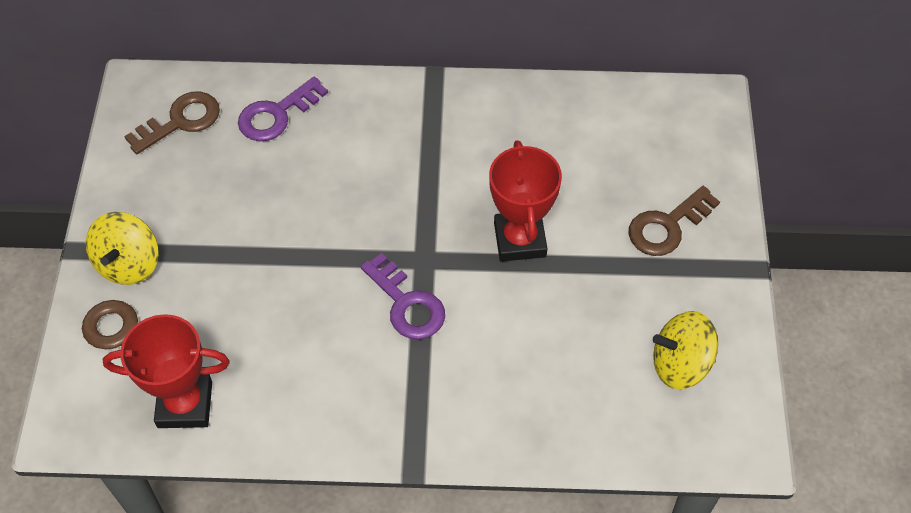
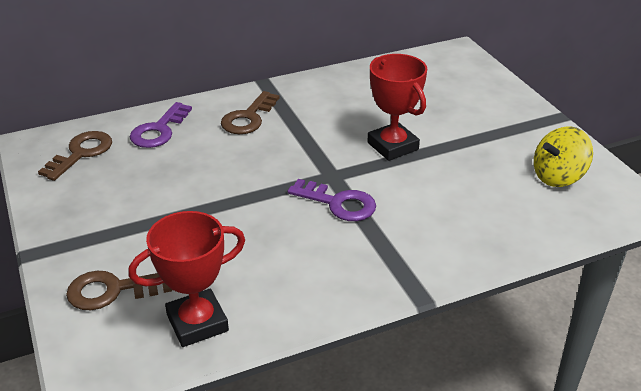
camera: 25 degrees left, 20 degrees down
yellow spinning top [86,212,159,285] -> none
brown key [628,186,720,256] -> brown key moved to [221,91,280,134]

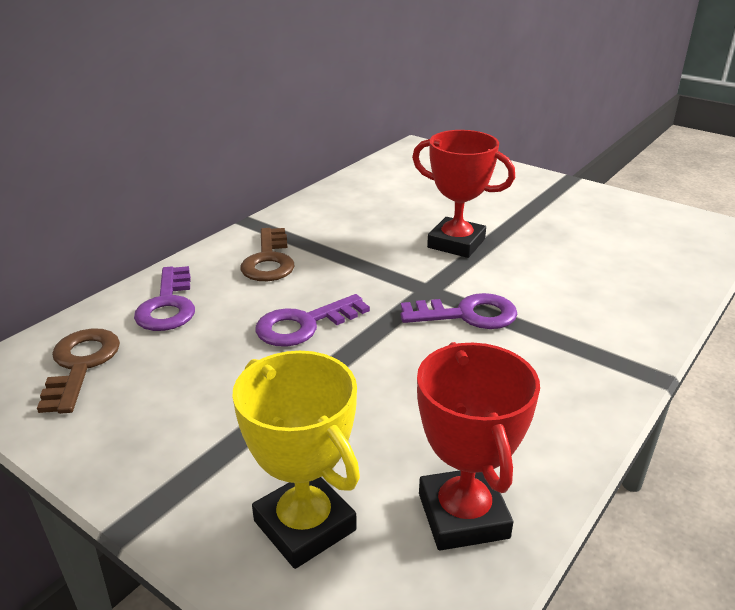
camera: 30 degrees left, 5 degrees down
brown key [66,271,172,310] -> yellow trophy [232,351,360,569]
red trophy [128,211,245,347] -> red trophy turned 45 degrees counterclockwise [417,342,540,551]
yellow spinning top [534,127,593,187] -> none
none -> purple key [255,294,370,347]

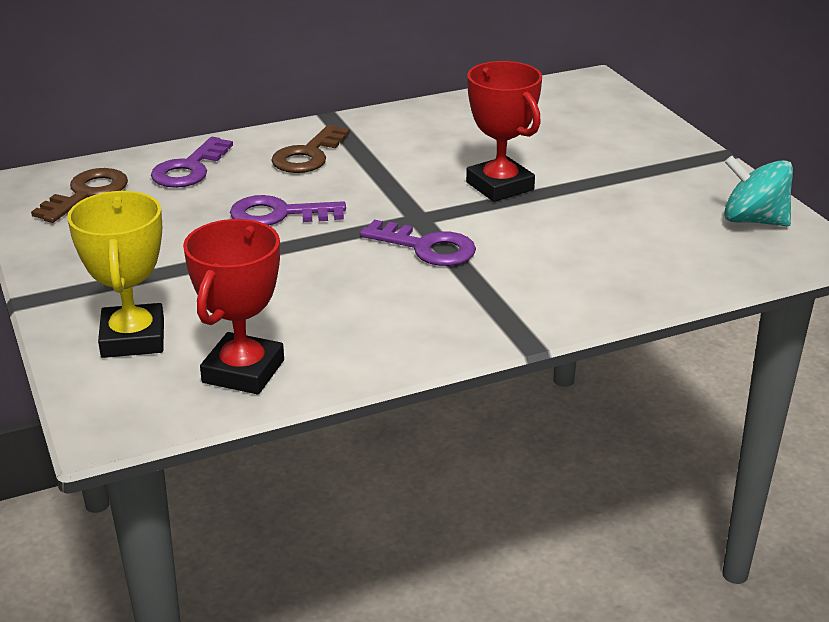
camera: 30 degrees right, 0 degrees up
none -> turquoise spinning top [724,156,793,226]

